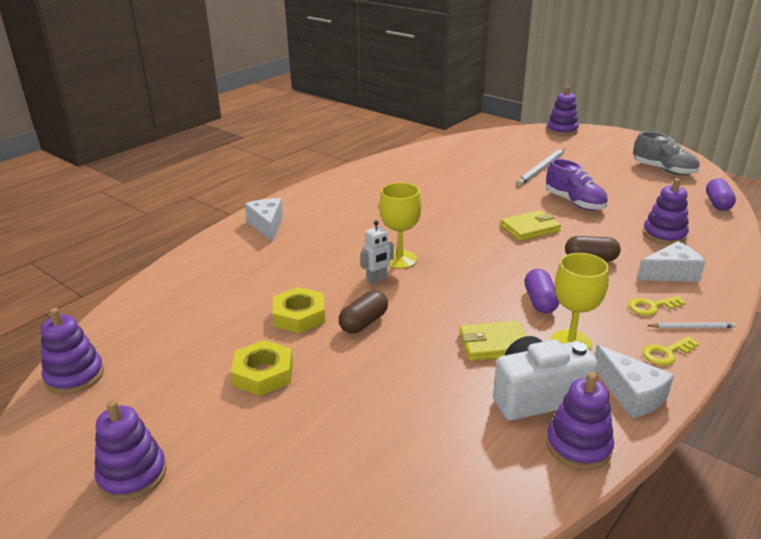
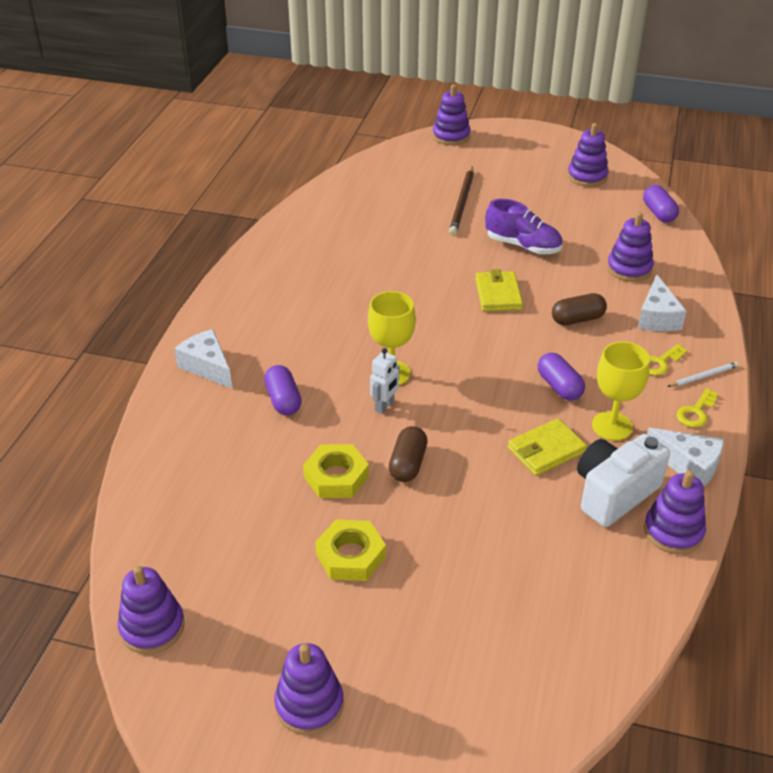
camera: 25 degrees left, 10 degrees up
yellow wallet [501,210,561,241] -> yellow wallet turned 45 degrees counterclockwise [475,269,523,311]
white pencil [516,148,565,186] -> brown pencil [449,166,474,235]
grey shoe [633,131,700,175] -> purple stacking toy [568,123,609,187]
white cheese [637,241,705,282] -> white cheese turned 135 degrees clockwise [638,274,686,331]
none -> purple capsule [264,365,302,415]

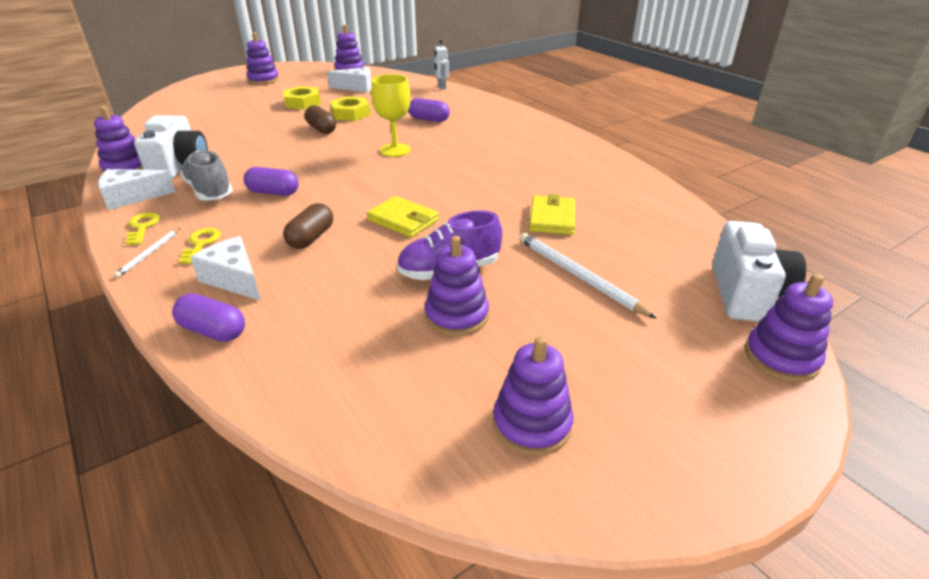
camera: 130 degrees right, 5 degrees down
white cheese [174,329,232,389] -> white cheese moved to [327,67,372,92]
white robot [370,348,399,414] -> white robot moved to [434,39,449,90]
brown pencil [449,166,474,235] -> white pencil [519,233,657,319]
yellow wallet [508,418,587,476] -> yellow wallet moved to [529,194,575,235]
yellow goblet [592,342,650,441] -> grey shoe [180,150,233,201]
purple stacking toy [607,212,654,282] -> purple stacking toy moved to [425,236,489,336]
purple capsule [643,185,679,223] -> purple capsule moved to [172,293,245,342]
none -> white camera [712,221,806,322]

